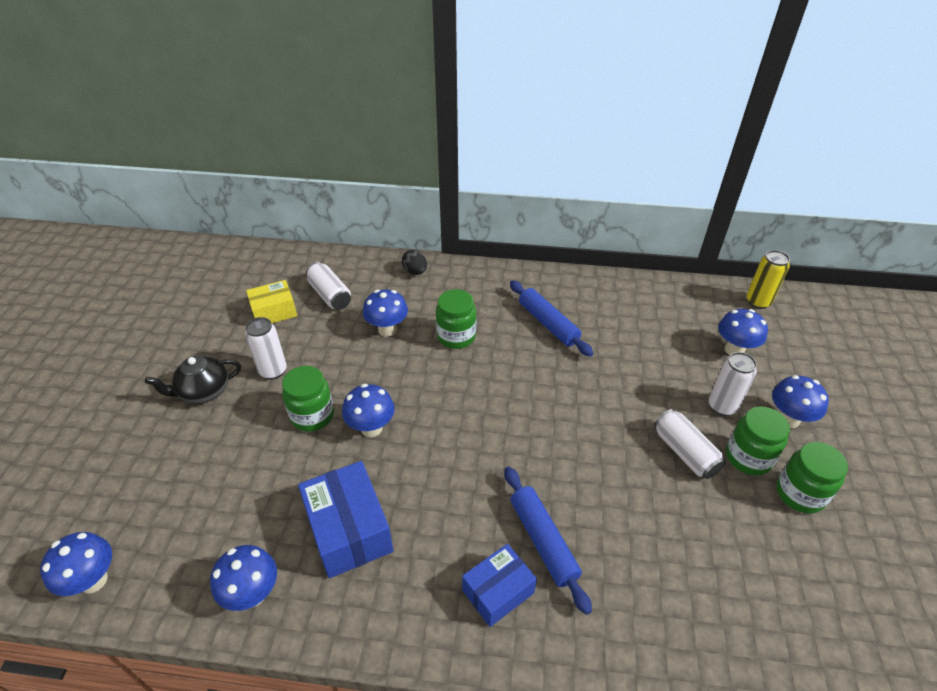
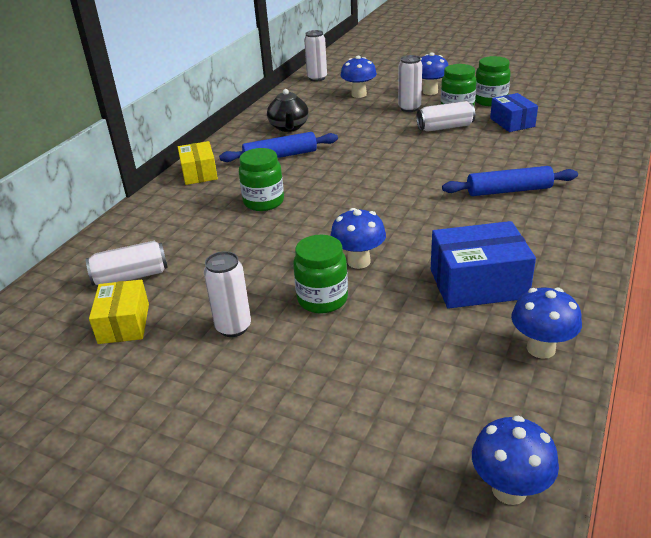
camera: 70 degrees left, 10 degrees down
black teapot [145,355,241,404] -> black teapot moved to [267,89,309,132]
blue mushroom [363,289,408,337] -> none
black egg [402,250,427,275] -> none
blue box [462,544,537,627] -> blue box moved to [490,93,538,132]
yellow can [747,250,790,309] -> white can [304,30,327,81]
none -> yellow box [178,141,218,185]

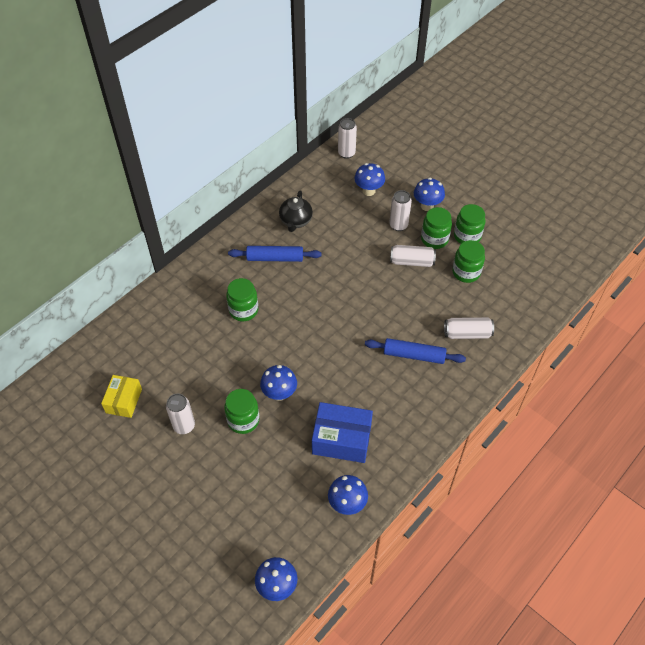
camera: 15 degrees right, 20 degrees up
white can [86,241,168,286] -> white can moved to [444,317,494,339]
yellow box [178,141,218,185] -> none
blue box [490,93,538,132] -> green jar [452,240,485,283]

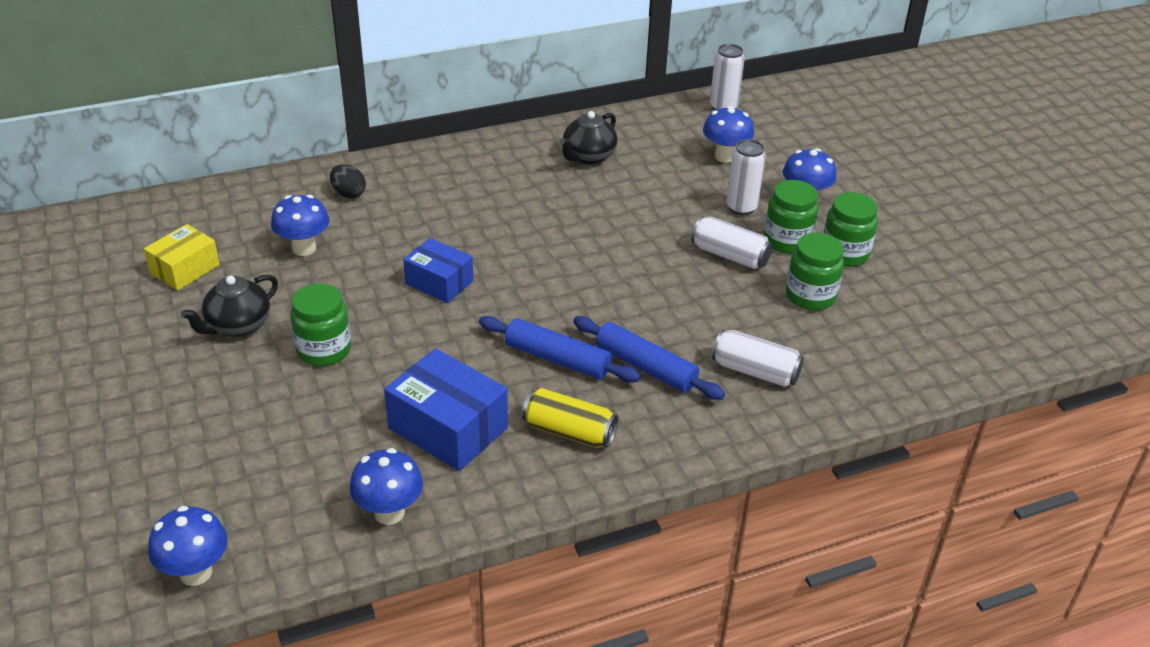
camera: 25 degrees right, 15 degrees down
white can [166,394,195,434] -> black teapot [181,275,278,337]
green jar [226,278,258,321] -> none
blue rolling pin [228,246,321,262] -> blue rolling pin moved to [479,316,641,383]
blue mushroom [260,365,297,401] -> blue mushroom moved to [271,195,329,256]
none -> black egg [330,165,366,198]
none -> blue box [403,238,473,303]
none -> yellow can [522,388,618,448]

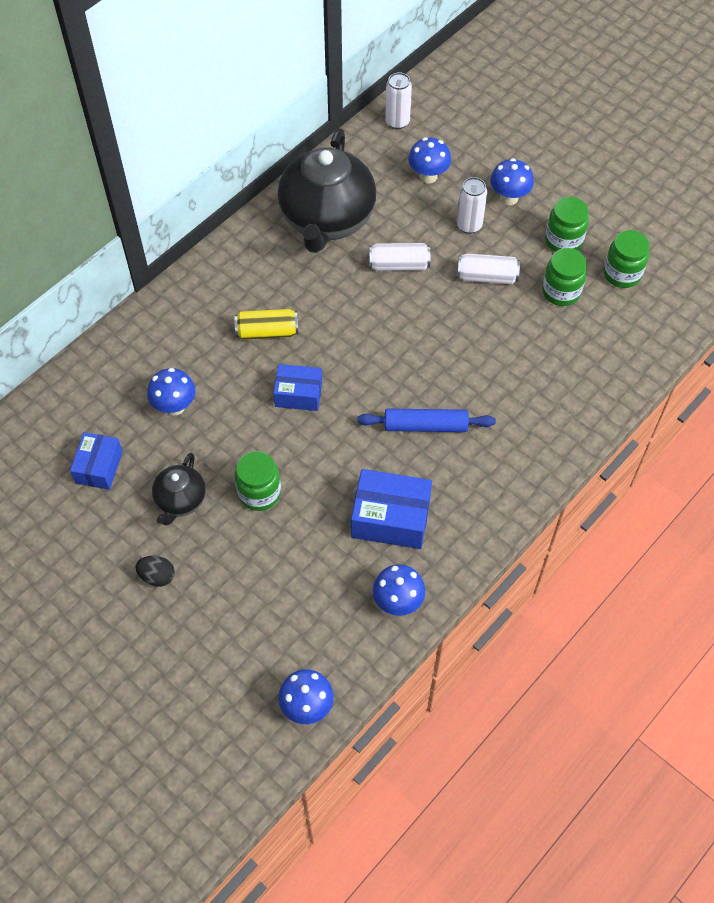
camera: 25 degrees left, 20 degrees up
yellow box [144,224,220,291] -> blue box [70,432,123,490]
black egg [330,165,366,198] -> black egg moved to [135,556,175,587]
yellow can [522,388,618,448] -> yellow can moved to [234,309,298,340]
black teapot [560,111,617,165] -> black teapot [278,128,377,253], size x2.09
blue rolling pin [573,316,725,400] -> none
white can [712,330,804,387] -> white can moved to [369,243,430,271]
green jar [764,180,818,254] -> green jar moved to [604,230,650,288]

